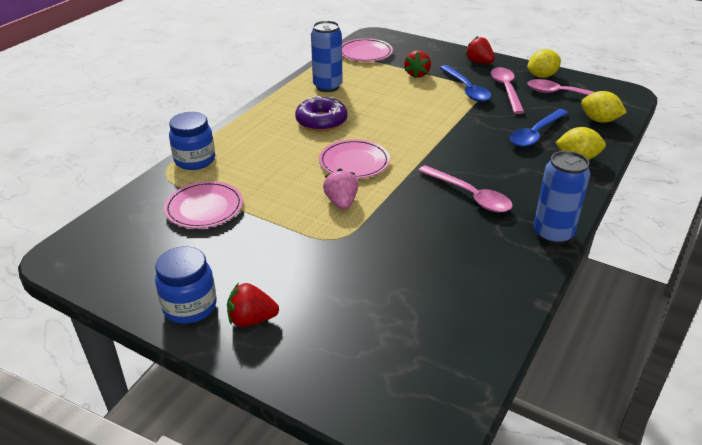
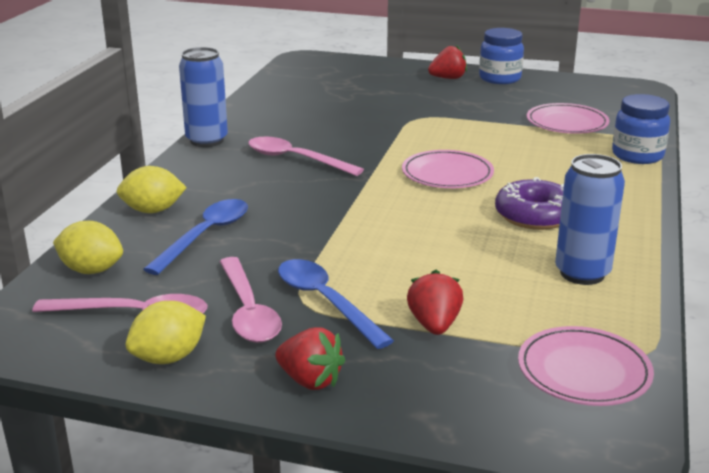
camera: 165 degrees right, 10 degrees down
pink strawberry [323,169,358,210] -> none

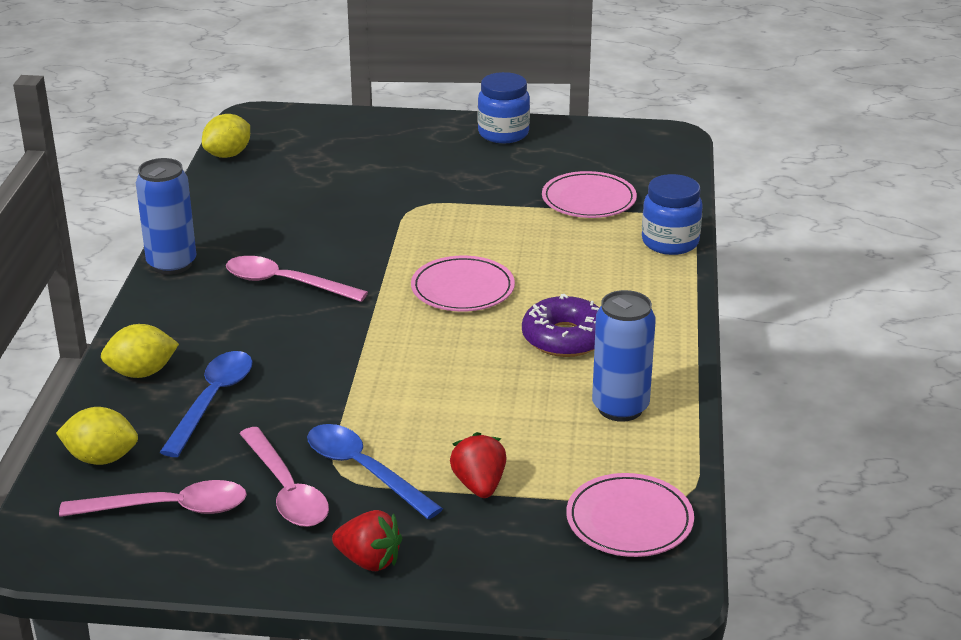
camera: 10 degrees left, 5 degrees up
yellow lemon [126,301,206,364] -> yellow lemon moved to [202,114,250,158]
red strawberry [428,45,467,79] -> none

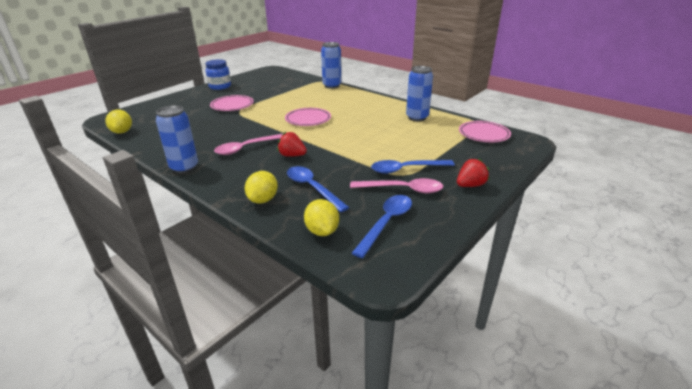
camera: 55 degrees left, 0 degrees up
yellow lemon [56,407,138,465] -> yellow lemon turned 60 degrees counterclockwise [304,199,339,236]
pink spoon [59,480,247,517] -> blue spoon [352,195,412,258]
red strawberry [450,432,507,498] -> red strawberry moved to [277,132,307,157]
purple donut [522,294,599,357] -> none
pink plate [542,171,637,218] -> pink plate moved to [210,95,254,111]
blue jar [642,174,703,255] -> blue can [321,42,341,89]

